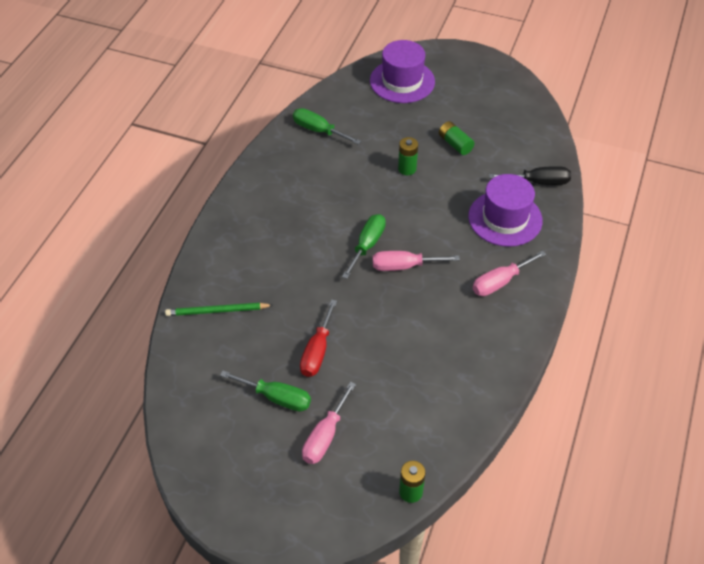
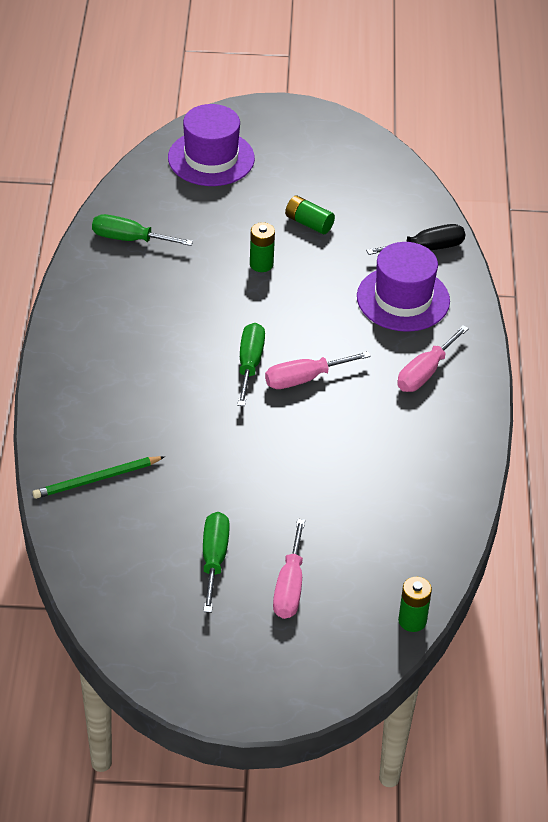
camera: 20 degrees left, 5 degrees down
green screwdriver [220,370,311,411] -> green screwdriver turned 90 degrees counterclockwise [203,512,230,613]
red screwdriver [300,299,337,377] -> none

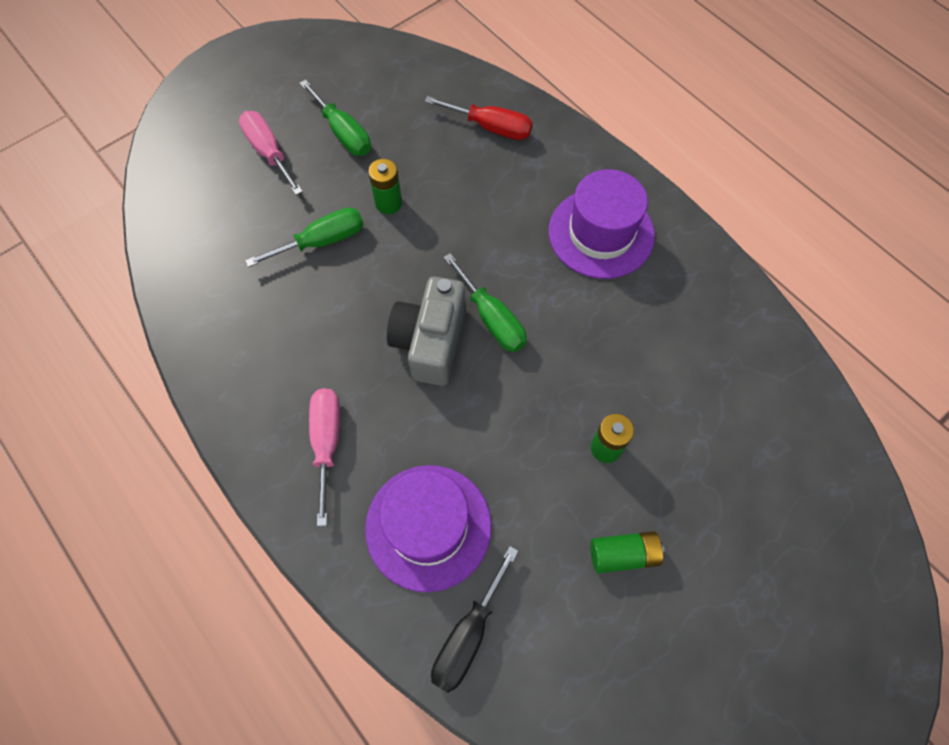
camera: 140 degrees right, 20 degrees up
green pencil [33,456,165,499] -> red screwdriver [424,96,533,140]
green screwdriver [92,214,193,246] -> green screwdriver moved to [245,208,364,267]
purple hat [168,104,255,186] -> purple hat moved to [549,169,655,279]
pink screwdriver [265,351,371,389] -> grey camera [387,276,466,386]
green battery [398,577,432,632] -> green battery moved to [368,159,402,214]

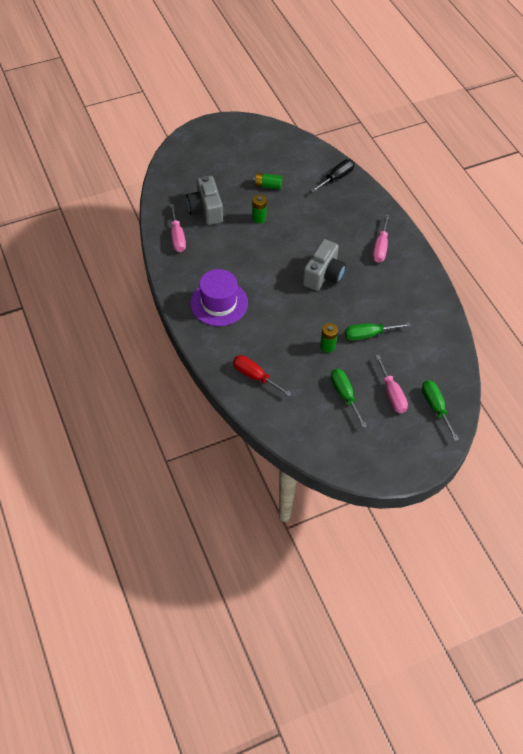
camera: 165 degrees left, 10 degrees down
purple hat [365,465,491,592] -> none
green screwdriver [443,253,527,352] -> green screwdriver moved to [422,380,459,441]
none -> pink screwdriver [170,204,186,252]
none -> grey camera [186,176,223,225]

